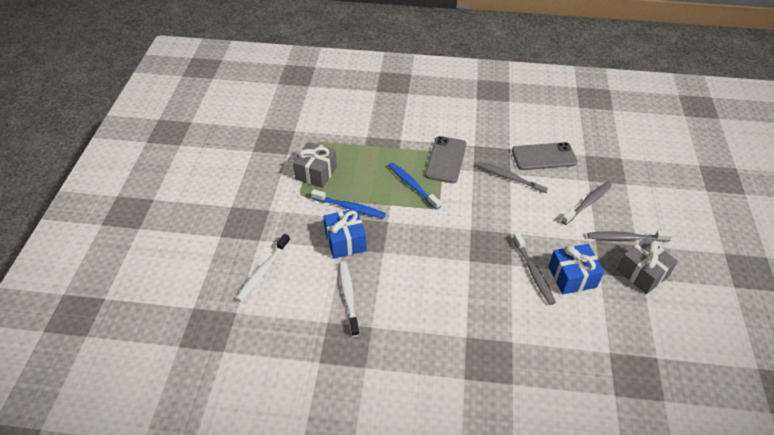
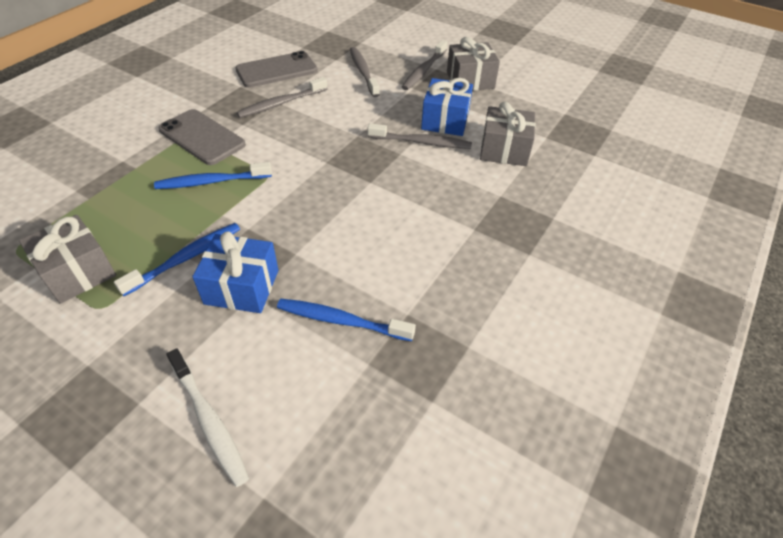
camera: 65 degrees left, 0 degrees up
white toothbrush [339,261,360,337] -> blue toothbrush [277,299,416,341]
grey phone [512,142,577,170] -> grey phone turned 45 degrees clockwise [235,51,318,88]
none -> grey gift [480,101,536,166]

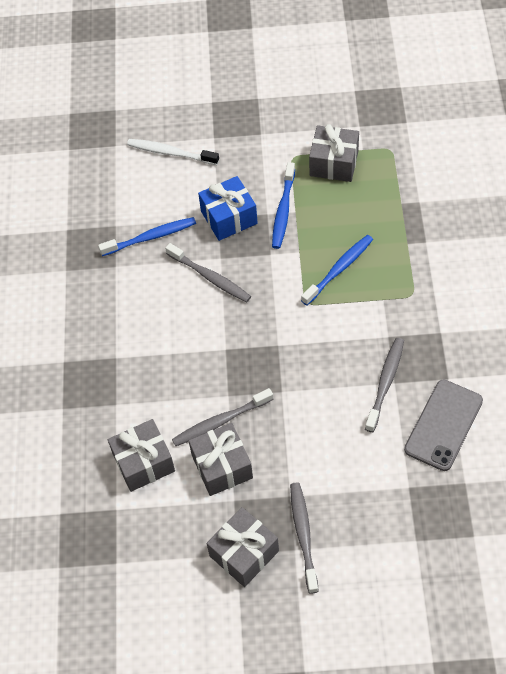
camera: 150 degrees right, 10 degrees up
grey phone [158,109,246,165] -> none
grey toothbrush [350,47,380,97] -> grey toothbrush moved to [165,243,251,302]
blue gift [421,78,473,136] -> grey gift [189,423,253,496]

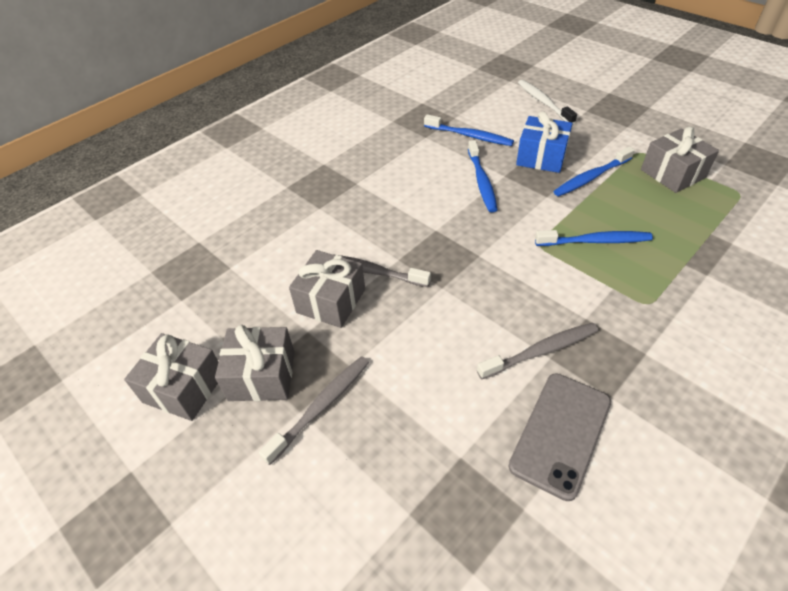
camera: 45 degrees right, 10 degrees down
grey gift [108,419,175,492] -> grey gift moved to [124,333,218,421]
grey toothbrush [165,243,251,302] -> blue toothbrush [468,140,497,212]
grey phone [404,380,483,471] -> grey phone turned 45 degrees counterclockwise [508,374,611,501]

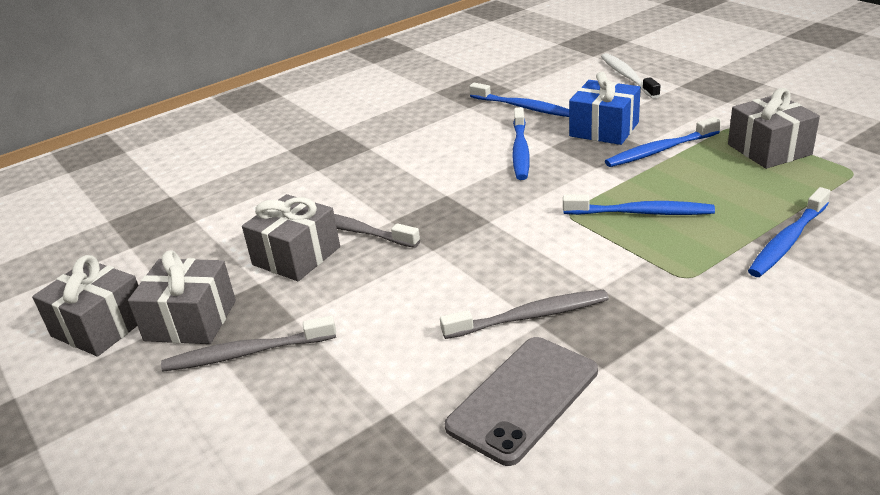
camera: 10 degrees right, 15 degrees down
grey toothbrush [259,356,369,465] -> grey toothbrush turned 150 degrees counterclockwise [161,316,336,372]
none -> blue toothbrush [748,187,830,277]

